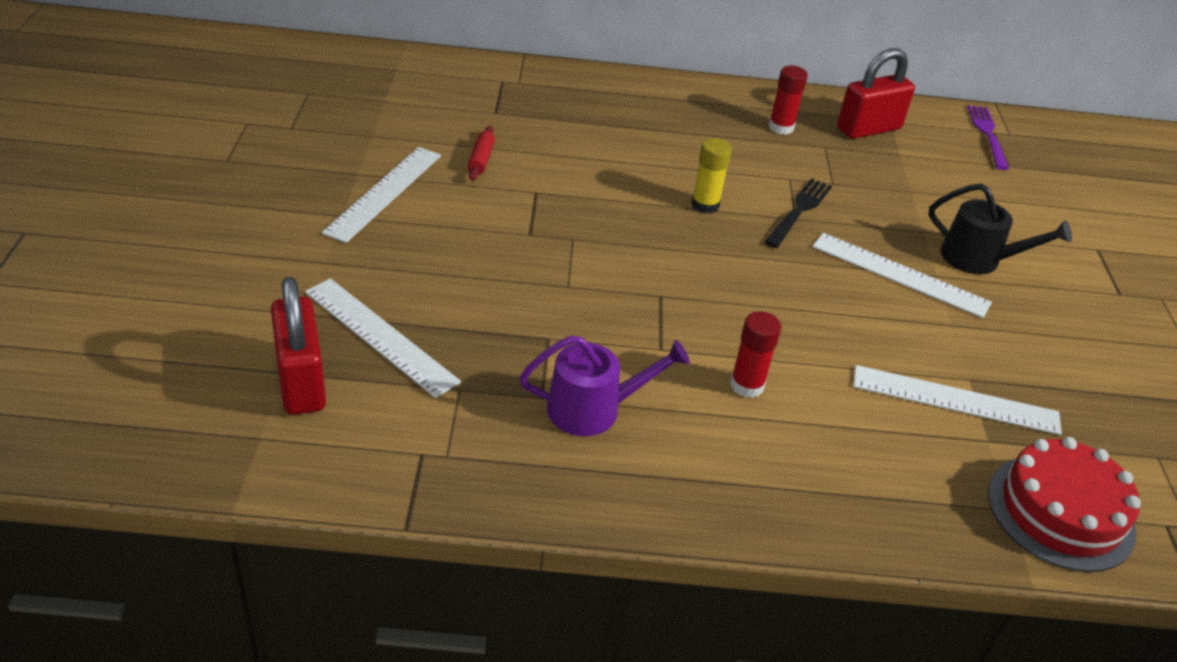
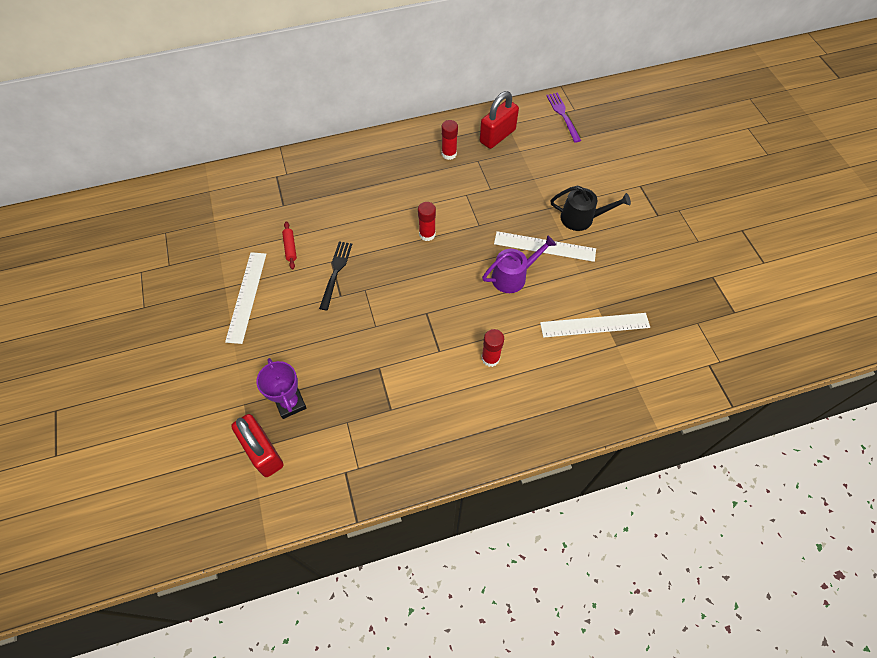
camera: 15 degrees left, 20 degrees up
white ruler [305,278,461,398] -> purple trophy [257,358,306,419]
purple watering can [520,335,690,436] -> purple watering can moved to [482,235,556,293]
yellow glue stick [691,138,732,214] -> red glue stick [418,202,436,241]
black fork [764,178,832,248] -> black fork moved to [319,241,352,310]
red cake [988,437,1141,572] -> none

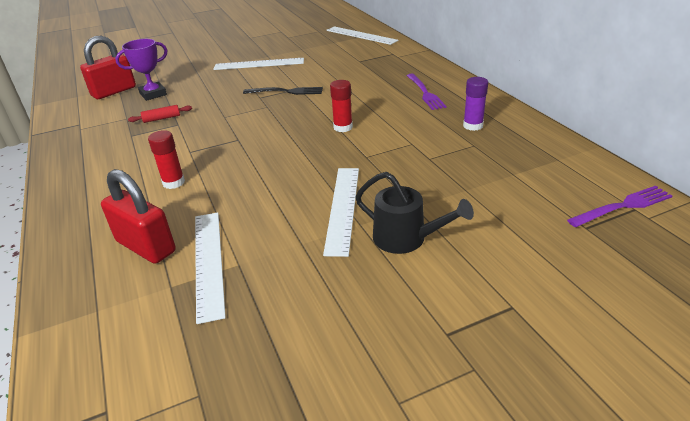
camera: 85 degrees right, 25 degrees down
red rolling pin [282,221,297,269] -> red rolling pin moved to [128,105,192,123]
red glue stick [441,120,458,160] -> purple glue stick [463,77,488,131]
red padlock [480,91,519,149] -> red padlock moved to [101,169,175,264]
purple watering can [482,235,556,293] -> none
black watering can [551,185,631,231] -> black watering can turned 60 degrees counterclockwise [355,172,474,254]
none -> white ruler [326,26,398,45]
none -> purple fork [406,74,447,110]

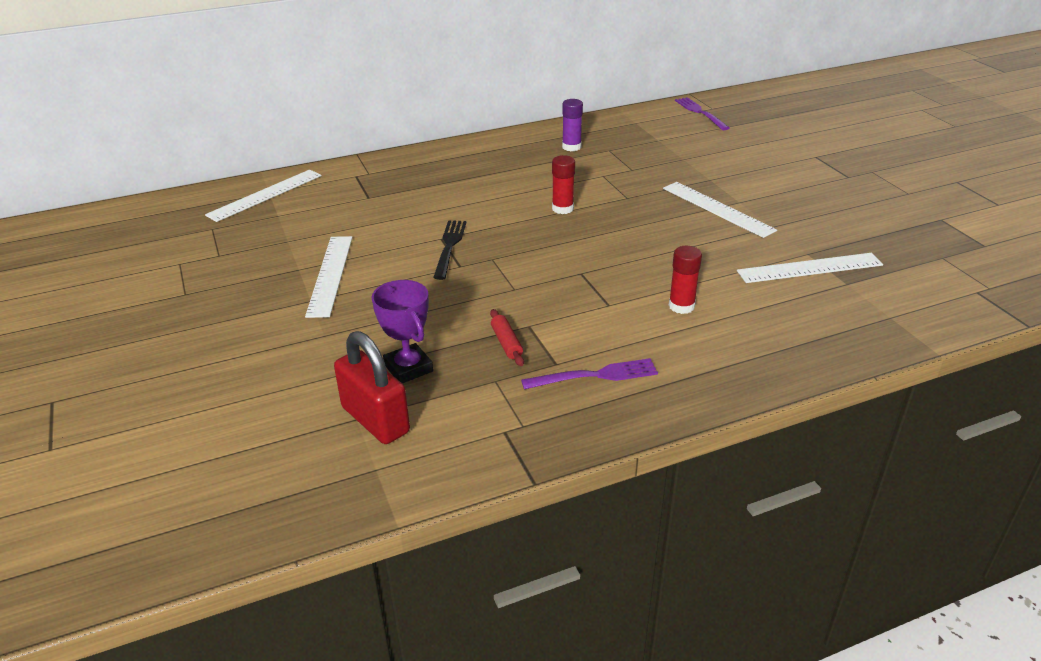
camera: 90 degrees left, 0 degrees up
red padlock [101,169,175,264] -> none
white ruler [323,168,359,257] -> white ruler turned 45 degrees clockwise [663,182,777,238]
black watering can [355,172,474,254] -> none
purple fork [406,74,447,110] -> purple fork moved to [521,358,658,389]

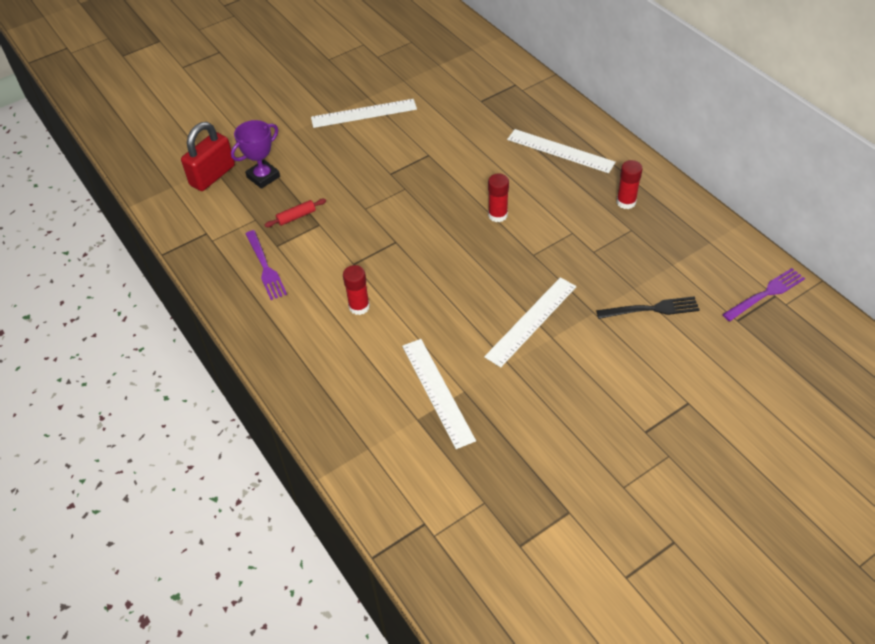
camera: 80 degrees right, 15 degrees up
white ruler [205,170,322,222] -> white ruler moved to [507,129,616,173]
black fork [433,220,466,280] -> black fork moved to [596,296,699,319]
purple glue stick [562,99,583,151] -> red glue stick [617,160,643,209]

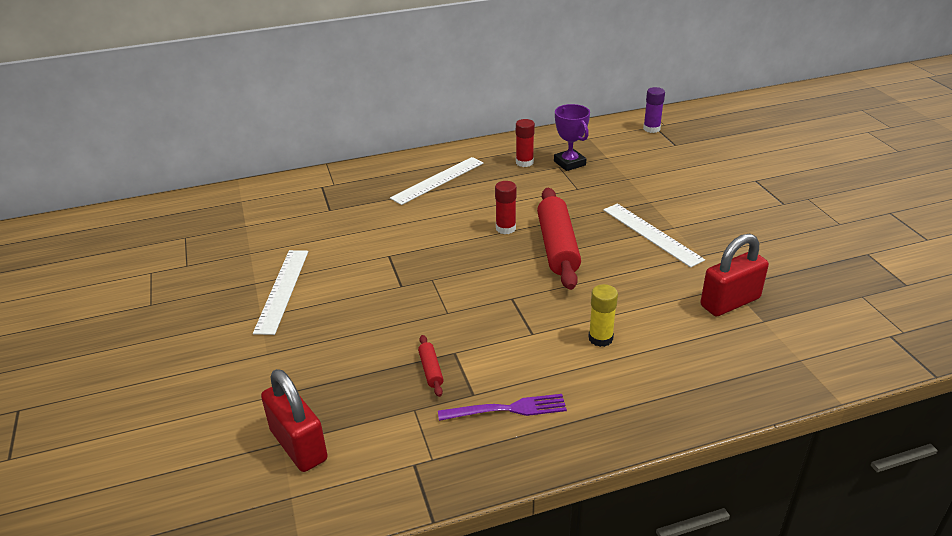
camera: 75 degrees left, 15 degrees down
purple trophy [231,120,280,189] -> purple trophy moved to [554,104,590,171]
red glue stick [343,265,370,315] -> yellow glue stick [588,284,618,347]
white ruler [402,339,476,449] -> red padlock [700,233,769,316]
black fork [596,296,699,319] -> none
purple fork [722,268,805,321] -> purple glue stick [643,87,665,133]
none -> red rolling pin [537,188,581,290]

